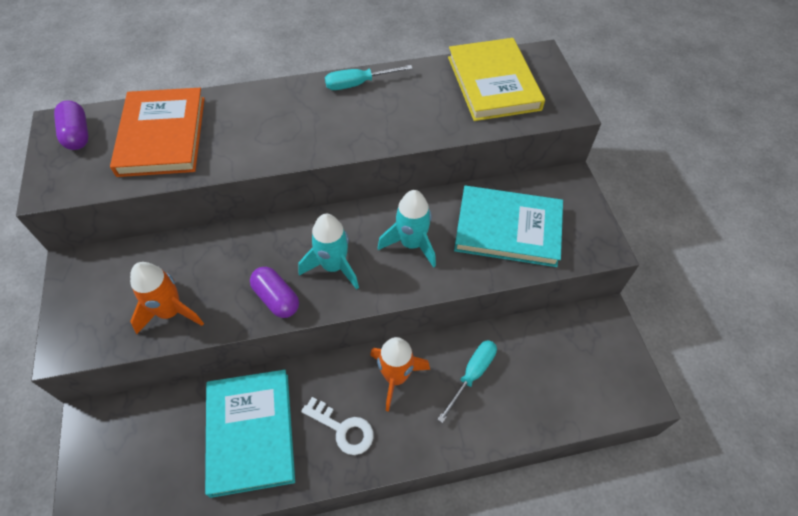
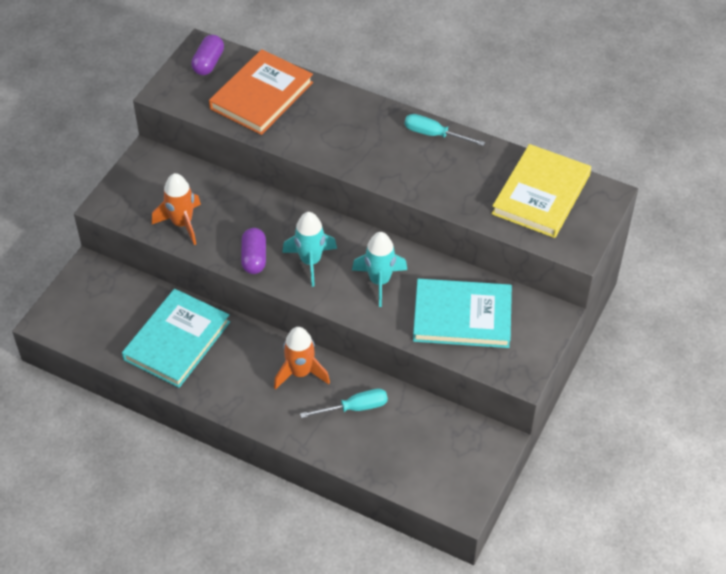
camera: 40 degrees right, 5 degrees down
white key [301,397,374,455] -> none
turquoise book [454,186,563,267] -> turquoise book turned 45 degrees counterclockwise [413,279,512,348]

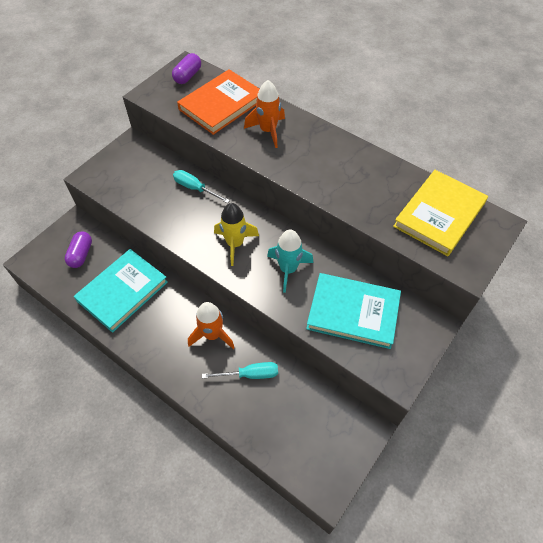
camera: 10 degrees right, 5 degrees up
orange rocket [152,173,201,245] -> orange rocket moved to [244,80,285,148]
purple capsule [241,228,266,274] -> purple capsule moved to [65,231,92,268]
turquoise rocket [282,212,337,287] -> yellow rocket [214,203,259,266]
turquoise screwdriver [405,114,485,146] -> turquoise screwdriver moved to [173,170,230,203]

